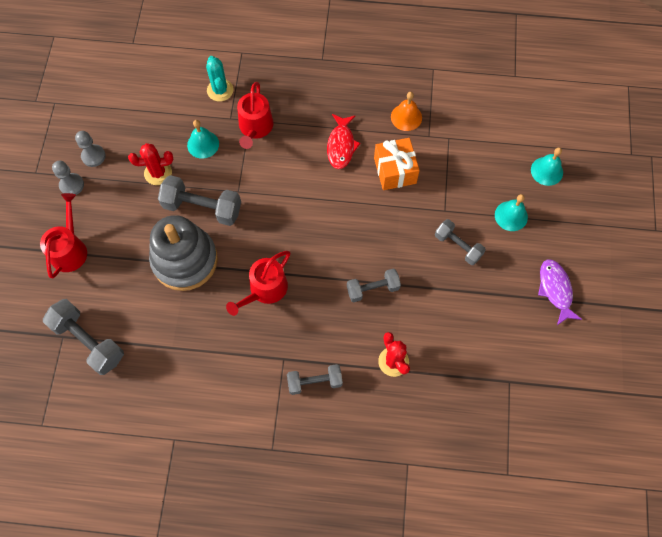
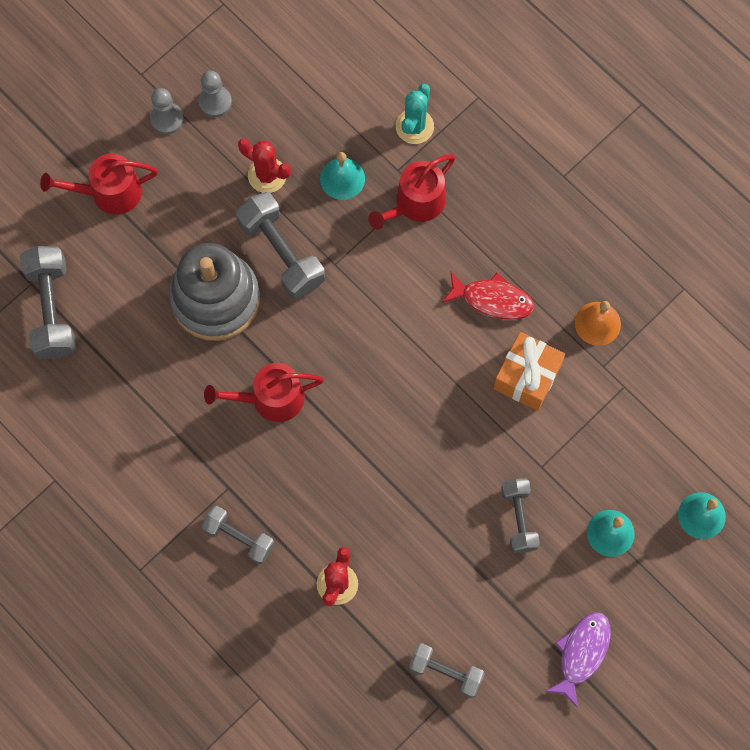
camera: 40 degrees right, 5 degrees up
red watering can [40,193,87,278] -> red watering can turned 150 degrees counterclockwise [40,153,158,215]
red fish [327,114,360,169] -> red fish turned 120 degrees counterclockwise [442,272,534,320]
grey dumbbell [347,269,401,302] -> grey dumbbell moved to [409,643,485,698]

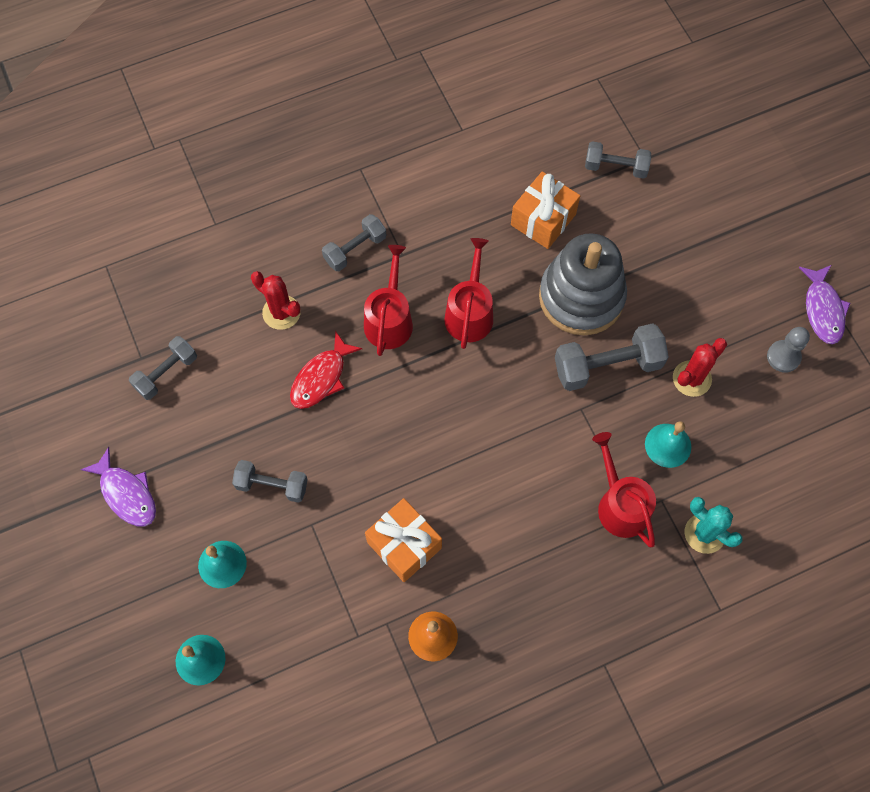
camera: 110 degrees right, 5 degrees down
grey dumbbell [20,246,76,359] -> grey dumbbell [585,141,651,179], size x0.64
red watering can [40,153,158,215] -> red watering can moved to [364,245,413,356]
grey pawn [150,88,183,134] -> none
red fish [442,272,534,320] -> red fish moved to [290,331,362,409]
none -> orange gift [511,171,580,249]
none -> purple fish [799,265,850,344]

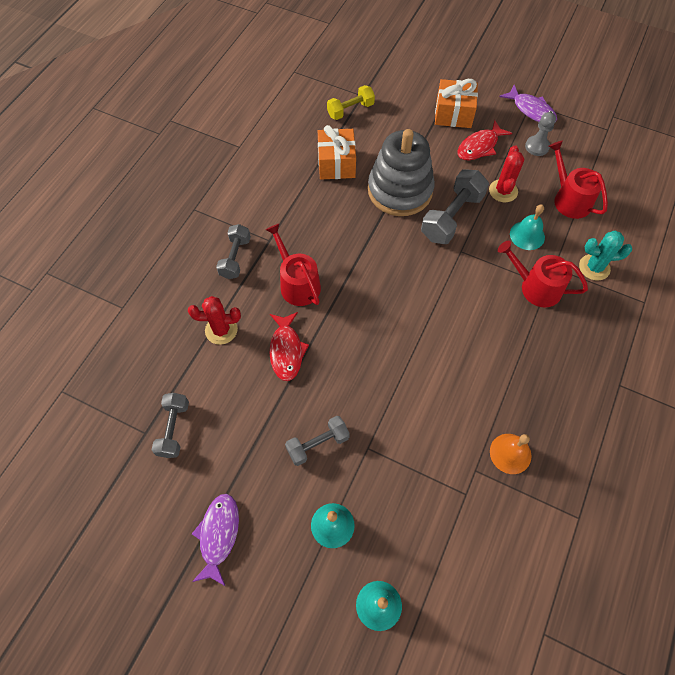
camera: 40 degrees left, 5 degrees down
purple fish [80,447,156,527] -> purple fish turned 90 degrees counterclockwise [192,494,239,586]
orange gift [365,498,442,582] -> orange gift moved to [435,79,478,128]
red watering can [444,238,493,349] -> red watering can moved to [549,141,608,219]
grey dumbbell [585,141,651,179] -> yellow dumbbell [327,85,375,120]
none -> red fish [457,120,512,160]

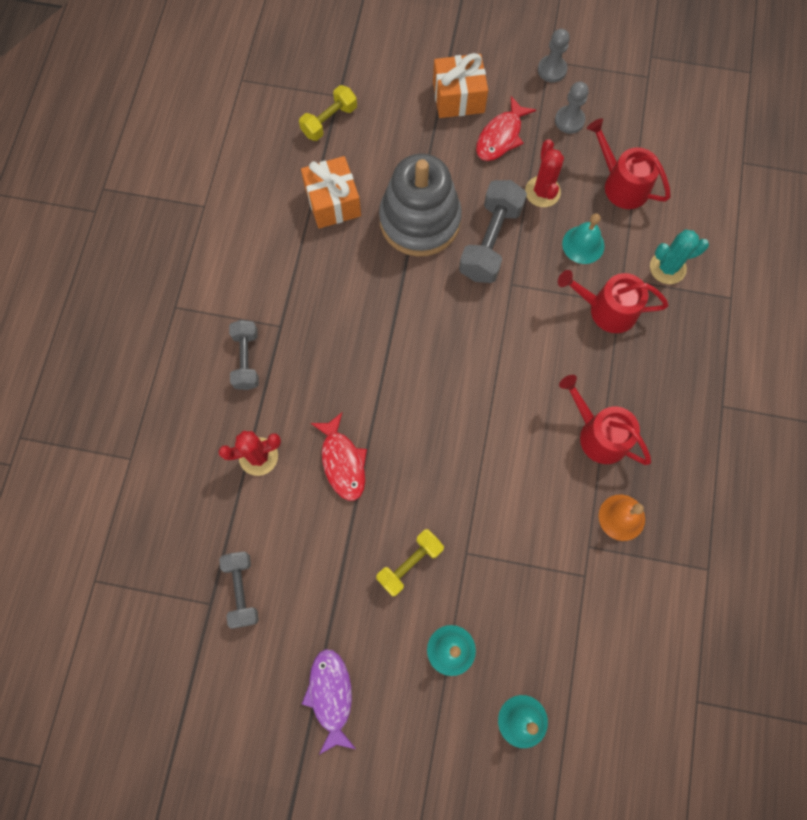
camera: 15 degrees left, 10 degrees up
red watering can [266,224,321,306] -> red watering can moved to [559,375,651,465]
grey dumbbell [285,416,350,466] -> yellow dumbbell [376,529,444,597]
purple fish [499,85,557,122] -> grey pawn [538,29,570,83]

